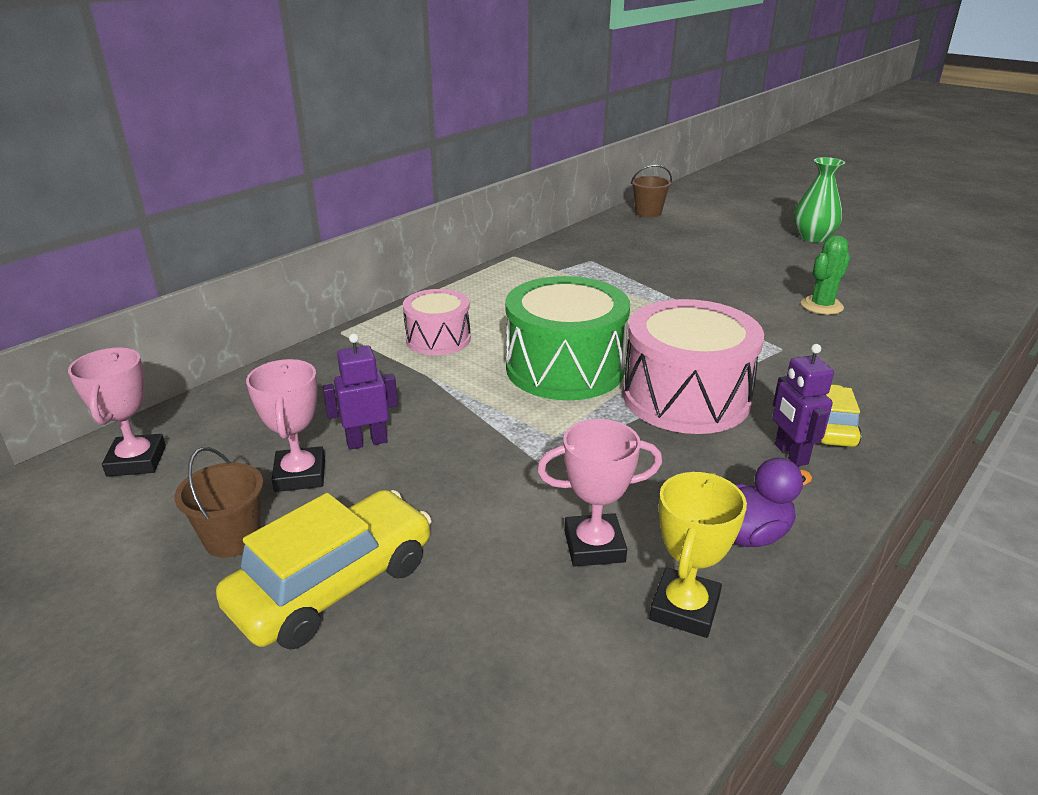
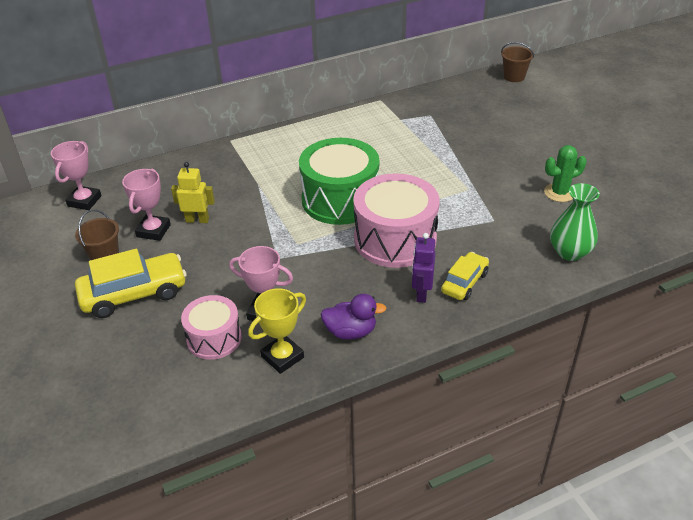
camera: 25 degrees right, 10 degrees up
purple robot [322,334,398,450] -> yellow robot [171,162,215,223]
pink drum [403,289,471,355] -> pink drum moved to [181,295,242,360]
green vase [794,157,845,242] -> green vase moved to [550,183,600,261]

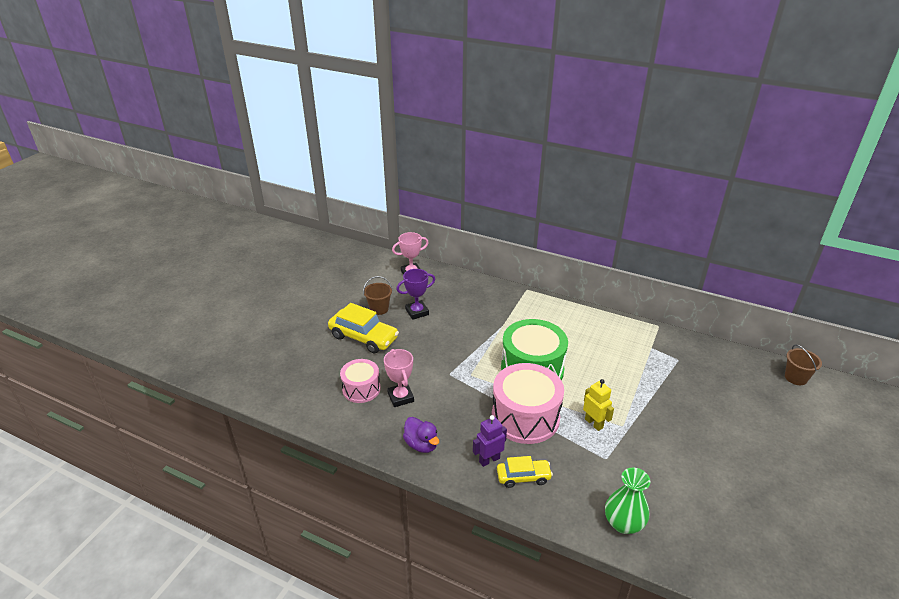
camera: 50 degrees right, 5 degrees down
pink trophy [122,169,171,241] -> purple trophy [396,269,435,320]
yellow robot [171,162,215,223] -> yellow robot moved to [583,379,614,431]
yellow trophy [248,288,306,374] -> none
green cactus [544,145,587,202] -> none

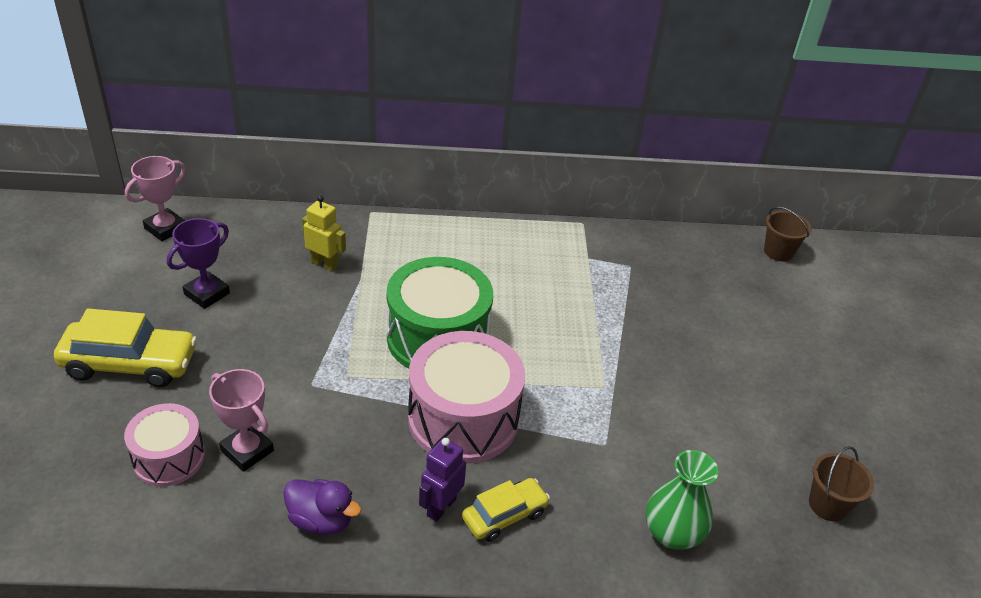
camera: 30 degrees left, 5 degrees up
brown bucket [363,276,392,315] -> brown bucket moved to [809,446,874,521]
yellow robot [583,379,614,431] -> yellow robot moved to [302,195,346,271]

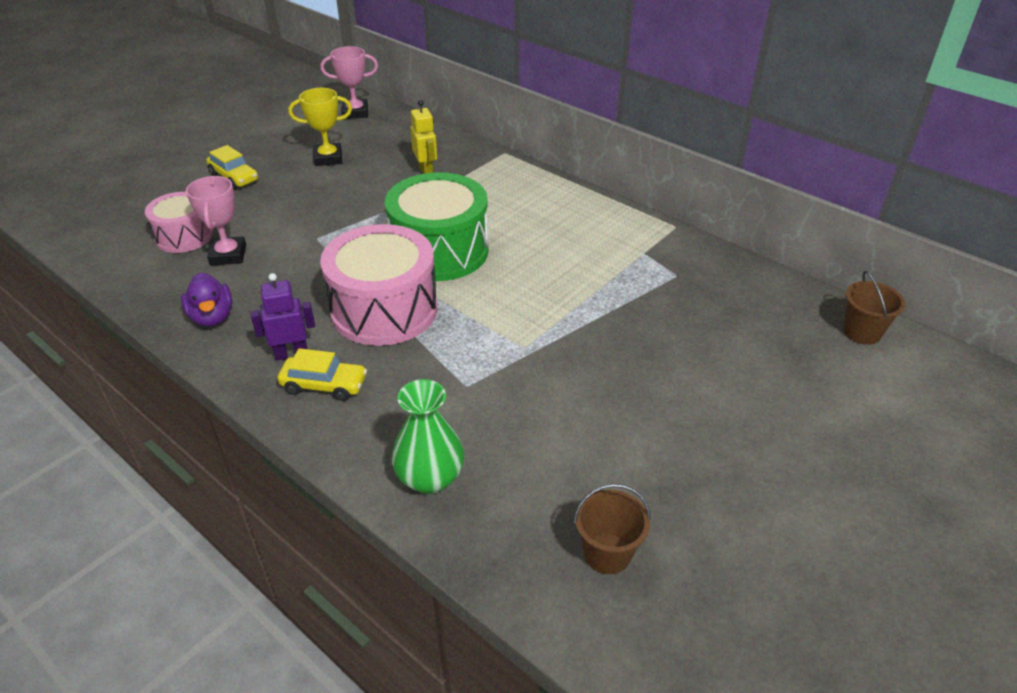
camera: 45 degrees right, 0 degrees up
yellow car [54,308,197,387] -> yellow car [206,145,258,189], size x0.60
purple trophy [167,218,230,309] -> yellow trophy [289,88,352,166]

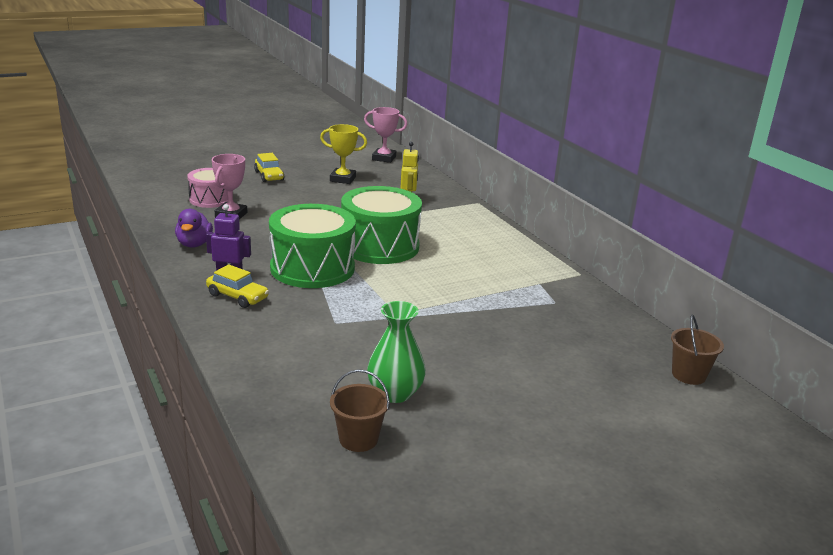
camera: 20 degrees right, 15 degrees down
pink drum [320,224,438,346] -> green drum [269,204,356,288]
green vase [392,379,464,494] -> green vase moved to [367,301,426,403]

